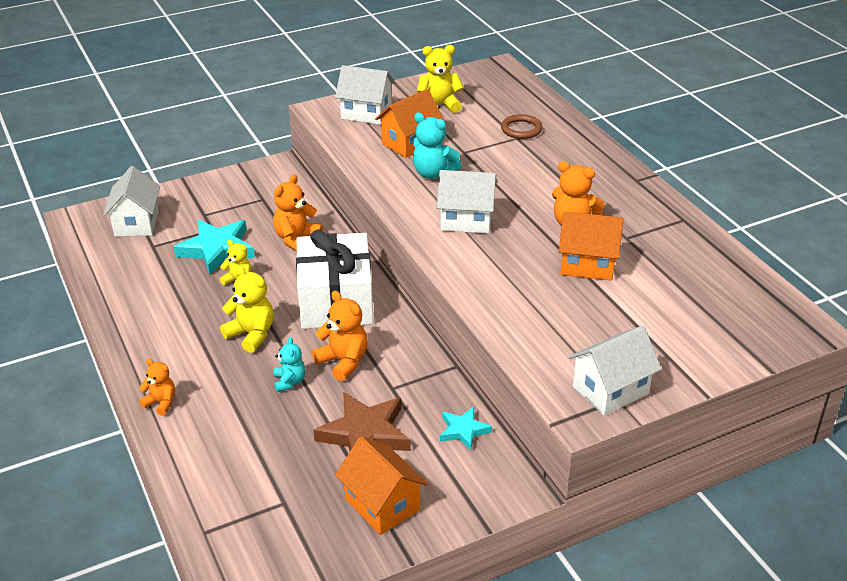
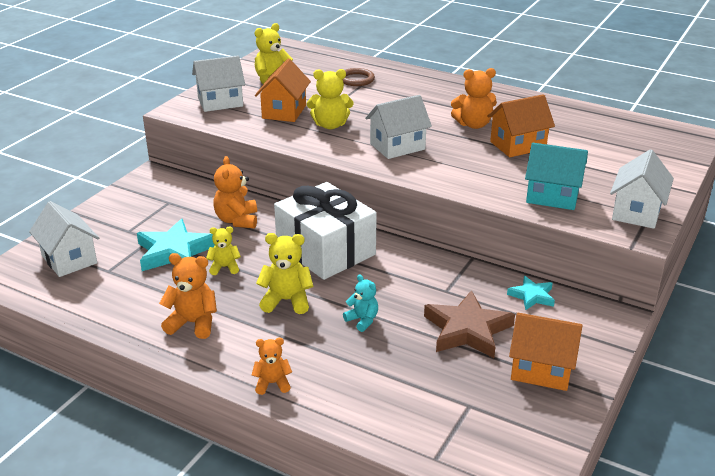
camera: 35 degrees left, 5 degrees down
orange teddy bear [312,291,367,381] -> orange teddy bear moved to [159,253,217,339]
turquoise teddy bear [413,112,462,179] -> yellow teddy bear [307,69,354,129]
none -> turquoise house [525,143,588,210]

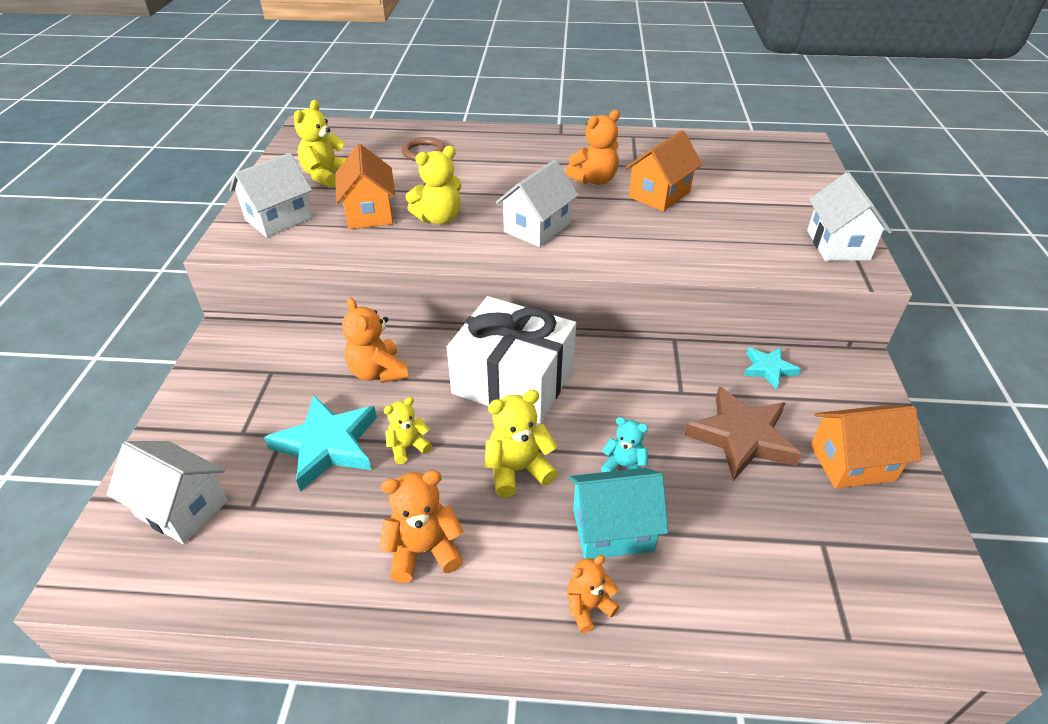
camera: 25 degrees left, 10 degrees up
turquoise house [525,143,588,210] -> turquoise house moved to [569,468,668,559]

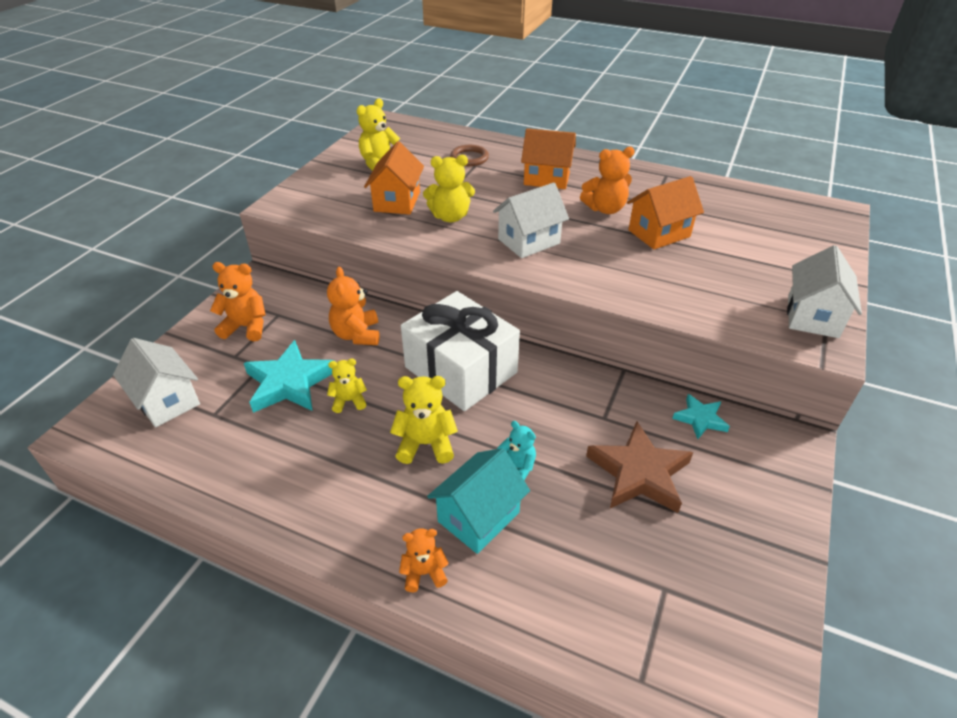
camera: 20 degrees right, 0 degrees up
white house [229,153,313,237] -> none
orange teddy bear [379,470,464,583] -> orange teddy bear moved to [210,262,266,341]
turquoise house [569,468,668,559] -> turquoise house turned 60 degrees counterclockwise [427,448,530,554]
orange house [811,406,921,488] -> orange house moved to [521,128,576,189]

